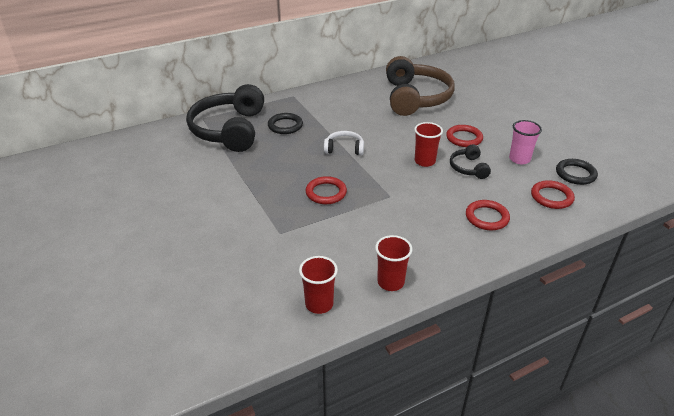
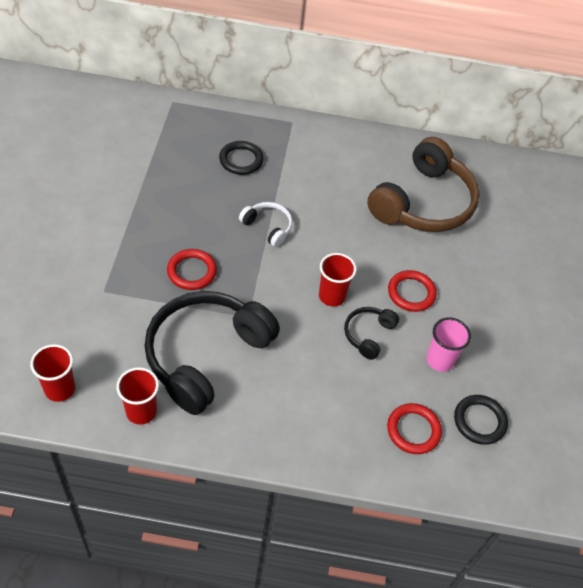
camera: 30 degrees right, 15 degrees up
black headphones [186,84,264,152] -> black headphones moved to [144,291,280,415]
red ring [466,200,510,230] -> none

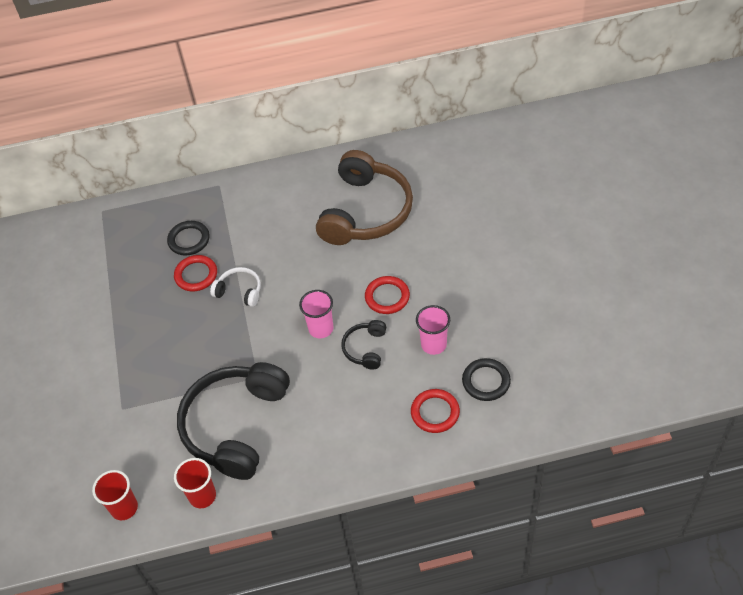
camera: 10 degrees left, 0 degrees up
red ring [167,249,217,290] -> red ring moved to [174,255,217,292]
red cup [319,253,357,306] -> pink cup [299,290,333,338]

